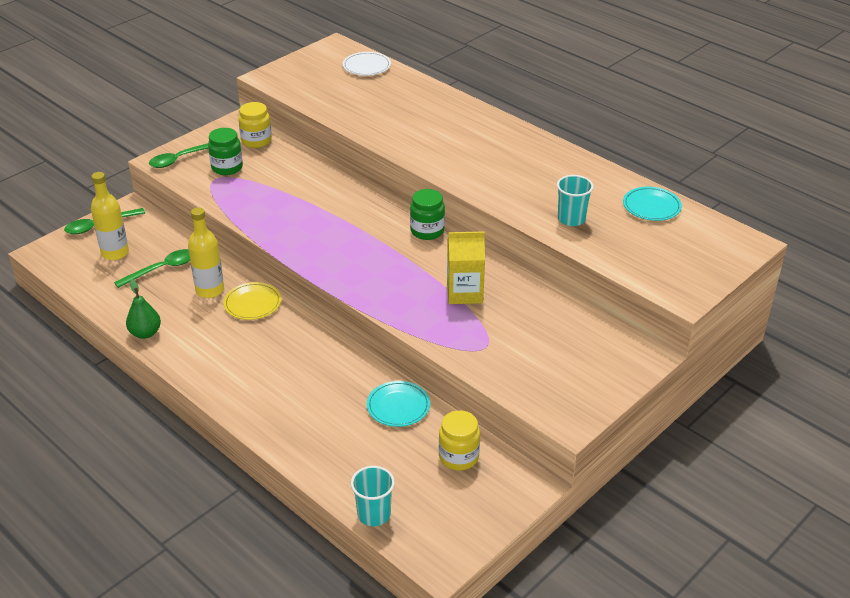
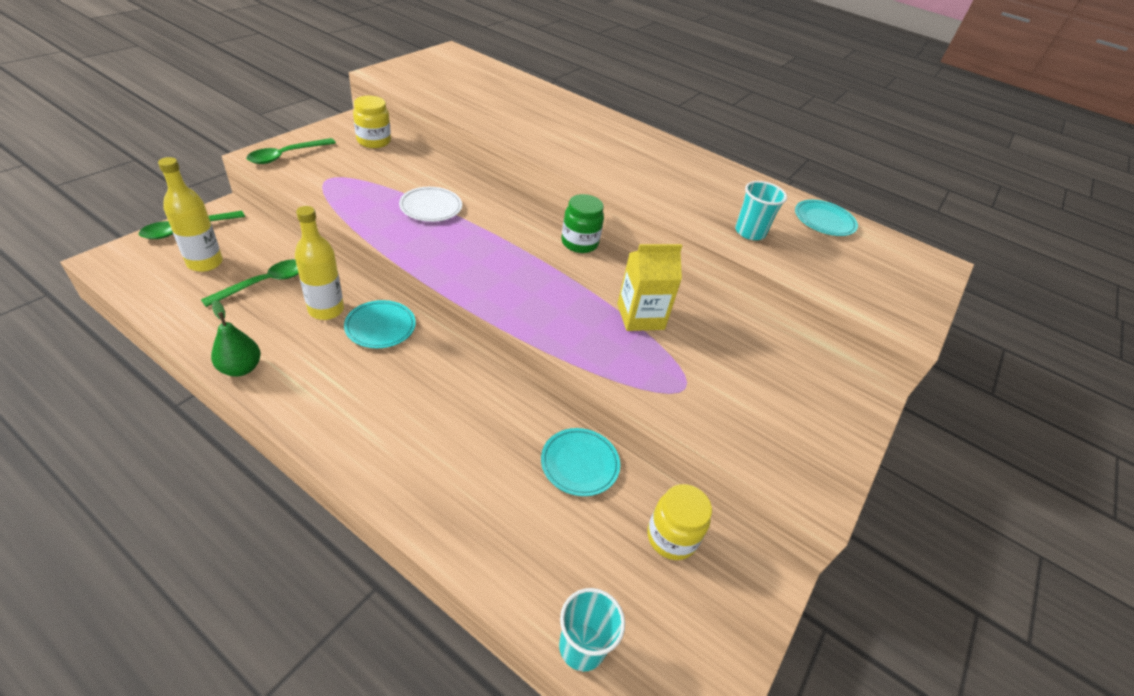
camera: 15 degrees left, 5 degrees up
green jar [208,128,243,175] -> none
yellow plate [223,282,281,320] -> turquoise plate [344,300,416,348]
white plate [342,52,391,76] -> white plate moved to [399,187,462,222]

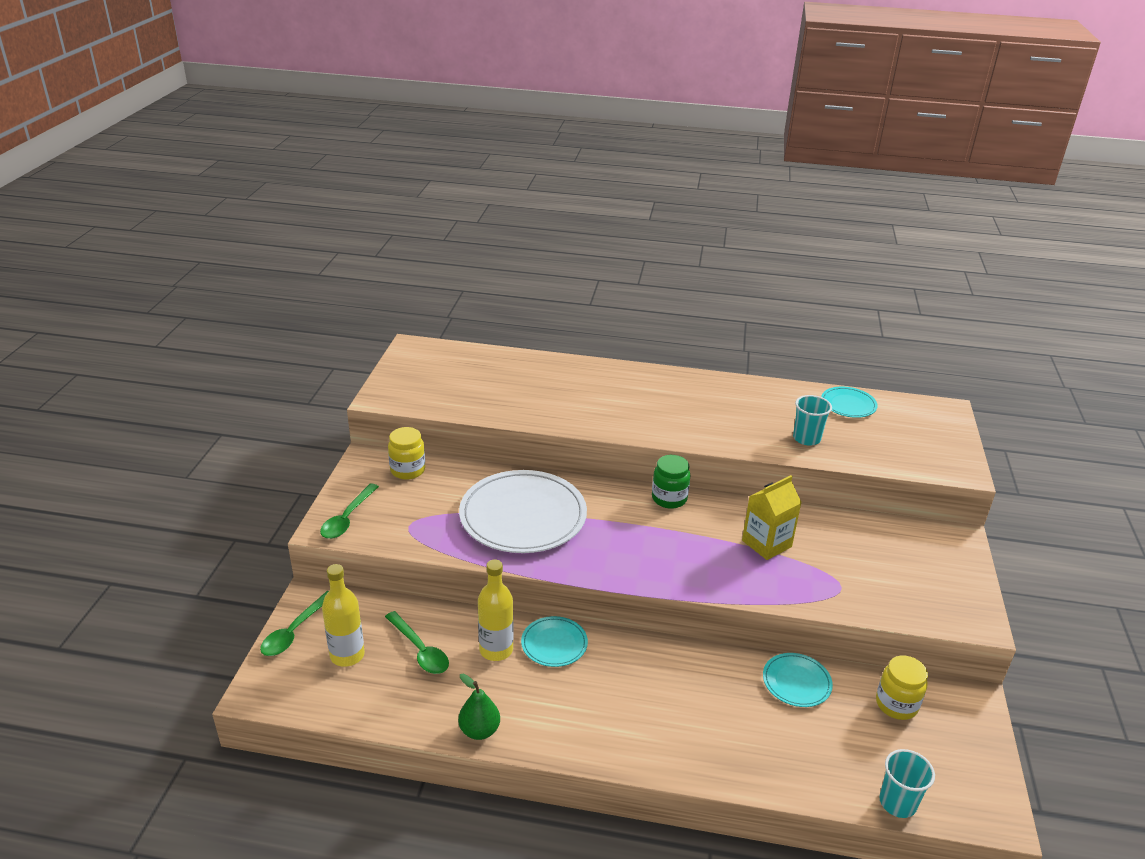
camera: 20 degrees left, 10 degrees down
green spoon [201,259,299,307] -> green spoon turned 120 degrees clockwise [385,611,449,674]
white plate [399,187,462,222] -> white plate [459,470,587,553], size x2.08

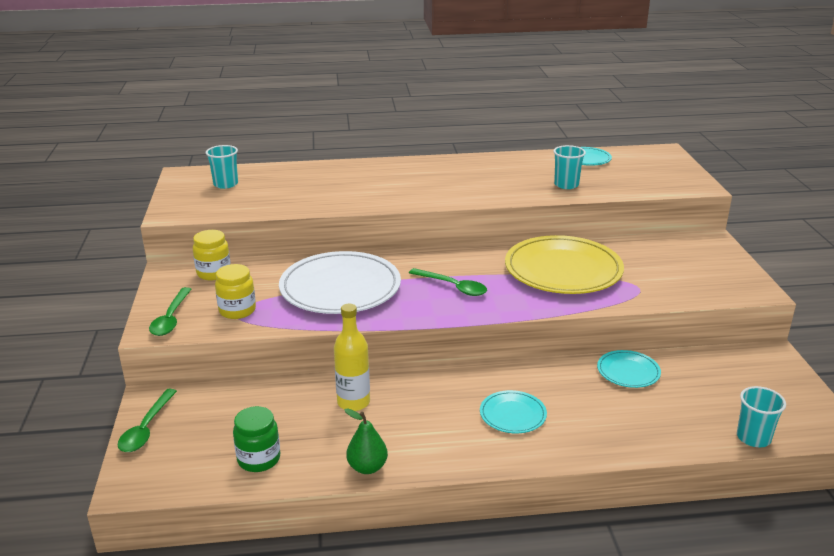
camera: 15 degrees left, 5 degrees down
yellow bottle [322,564,365,667] -> none
green spoon [385,611,449,674] -> green spoon moved to [409,268,487,296]
turquoise plate [521,616,588,667] -> turquoise plate moved to [480,390,547,433]
green jar [652,455,691,509] -> green jar moved to [233,406,280,472]
yellow carton [742,475,802,560] -> yellow plate [505,235,624,294]
yellow jar [876,655,928,720] -> yellow jar moved to [215,264,256,319]
none -> turquoise cup [206,145,238,189]

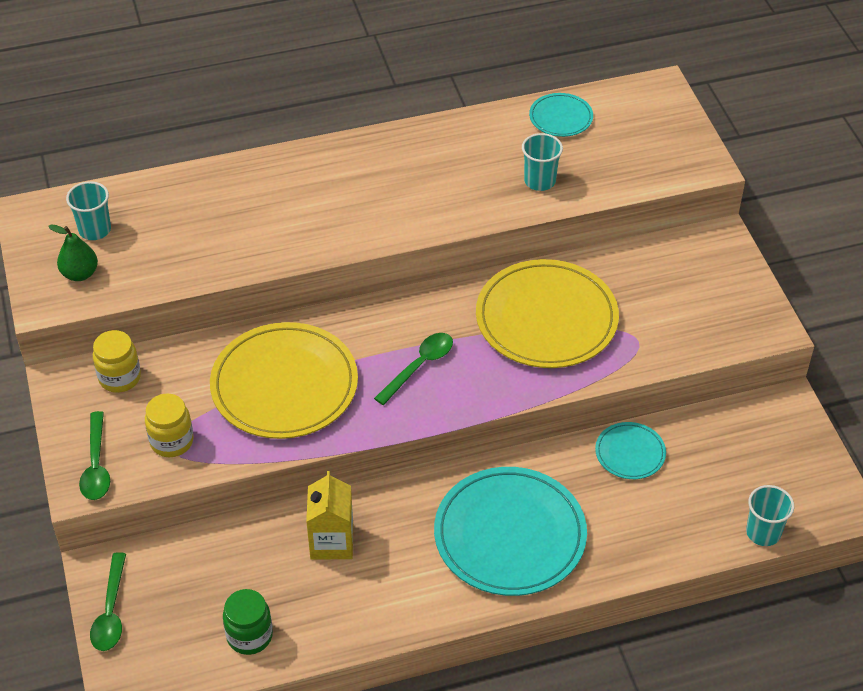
camera: 10 degrees left, 20 degrees up
white plate [279,251,401,314] -> yellow plate [210,322,358,439]
yellow bottle [334,304,370,411] -> yellow carton [306,471,353,560]
green pear [344,408,388,474] -> green pear moved to [49,225,98,281]
green spoon [409,268,487,296] -> green spoon turned 75 degrees counterclockwise [374,333,453,405]
turquoise plate [480,390,547,433] -> turquoise plate [434,467,587,596], size x2.08

